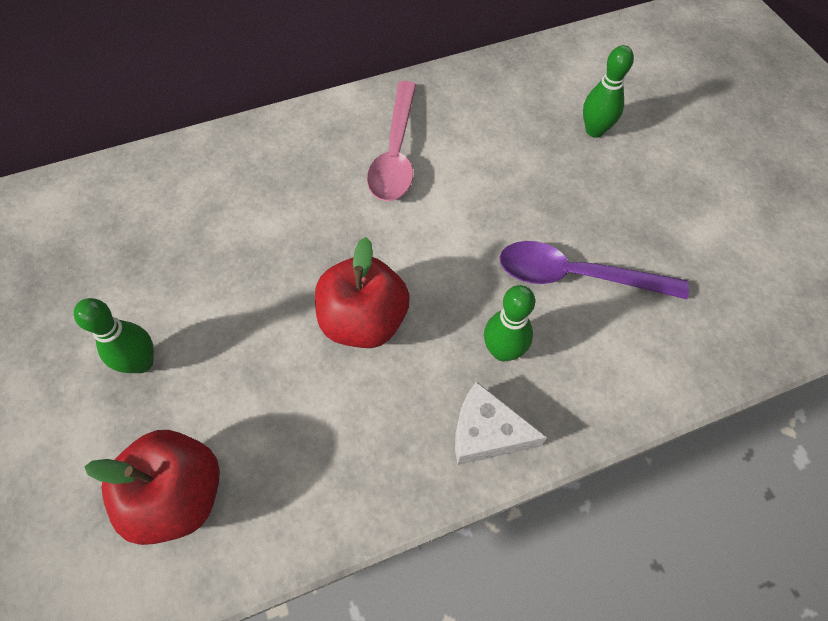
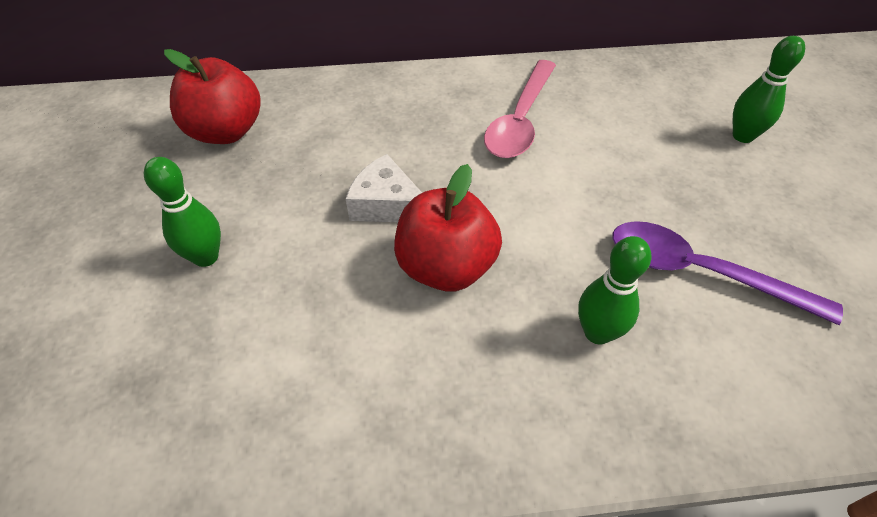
camera: 15 degrees right, 10 degrees down
red apple [84,430,220,545] -> red apple moved to [164,49,261,144]
white cheese [455,381,547,465] -> white cheese moved to [346,154,422,222]

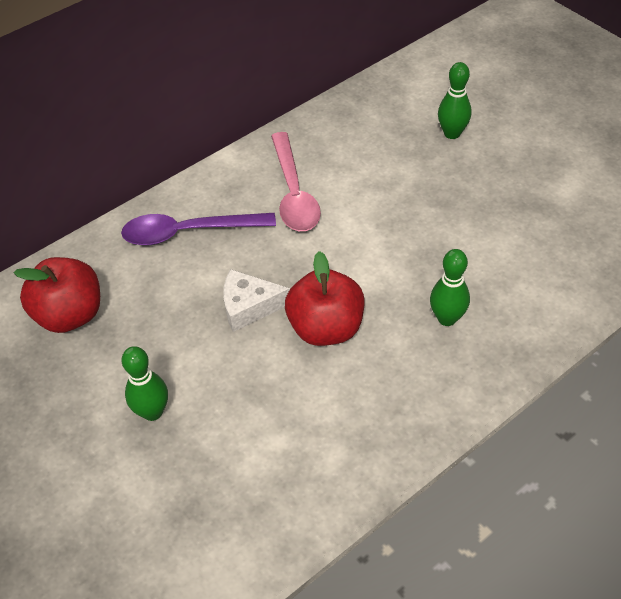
camera: 30 degrees left, 0 degrees up
purple spoon [612,221,843,325] -> purple spoon moved to [121,213,276,246]

